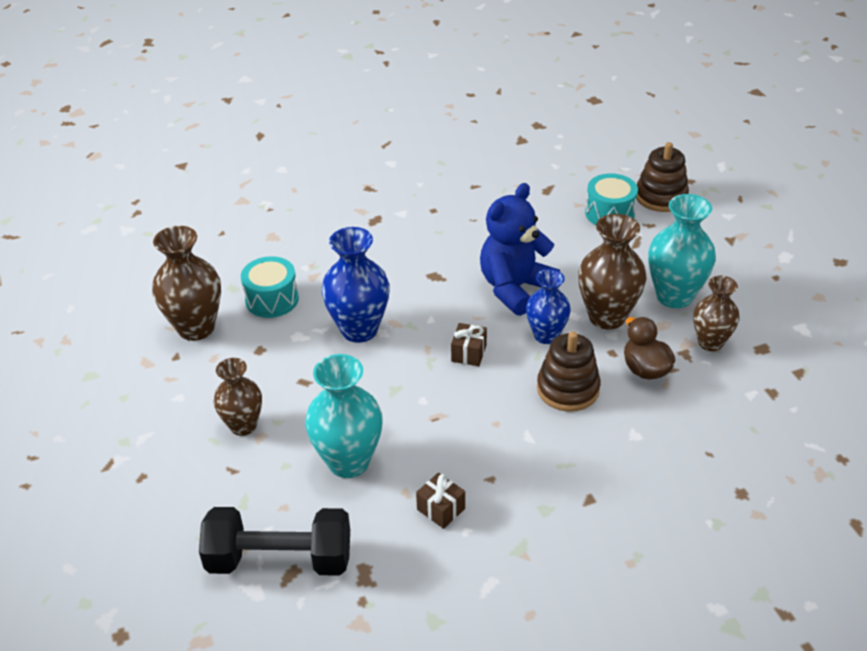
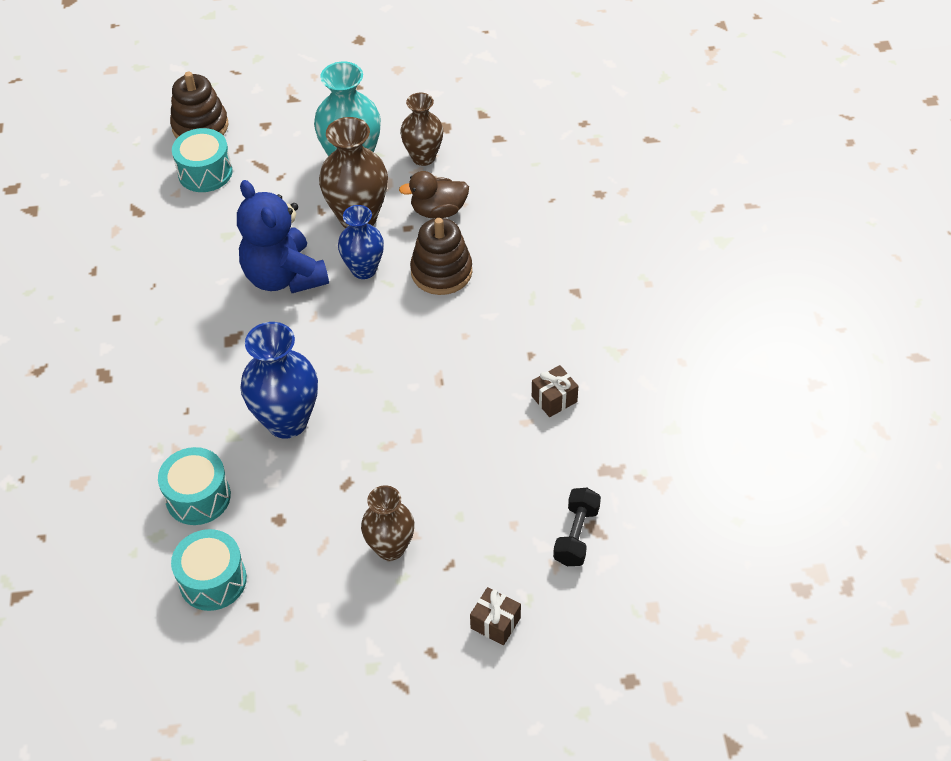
camera: 75 degrees left, 10 degrees up
brown vase [152,226,221,341] -> turquoise drum [171,529,247,611]
black dumbbell [199,507,350,576] -> black dumbbell [553,488,601,566], size x0.55
turquoise vase [305,354,383,478] -> none
brown gift [451,323,487,366] -> brown gift moved to [470,587,521,645]

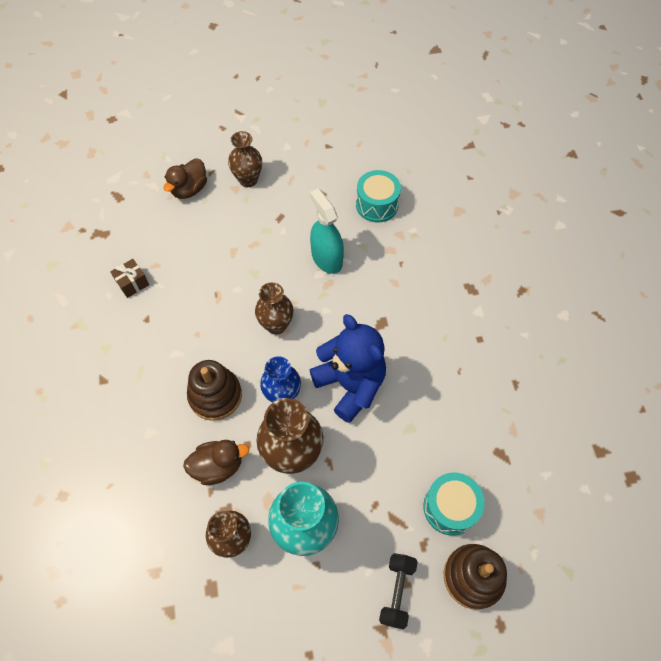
camera: 175 degrees right, 10 degrees up
turquoise drum [171,529,247,611] -> none
blue vase [240,322,318,439] -> turquoise spray bottle [310,188,344,274]
brown gift [470,587,521,645] -> none
black dumbbell [553,488,601,566] -> black dumbbell moved to [379,553,418,629]
none -> brown duck [163,158,207,199]
none -> brown vase [255,282,294,335]

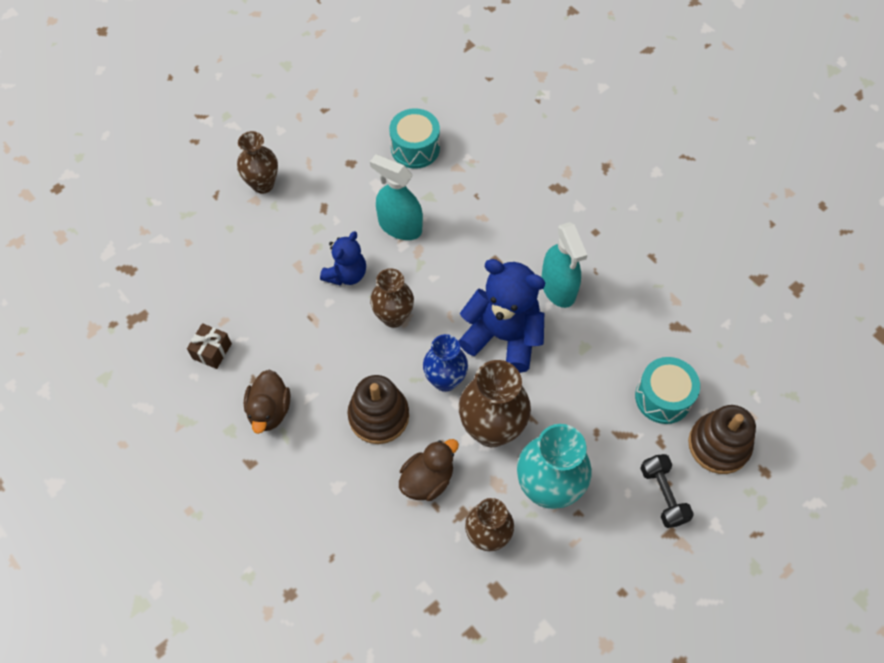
camera: 30 degrees left, 0 degrees up
brown duck [163,158,207,199] -> brown duck moved to [244,370,290,434]
none -> blue teddy bear [320,231,366,286]
none -> turquoise spray bottle [541,222,587,308]

